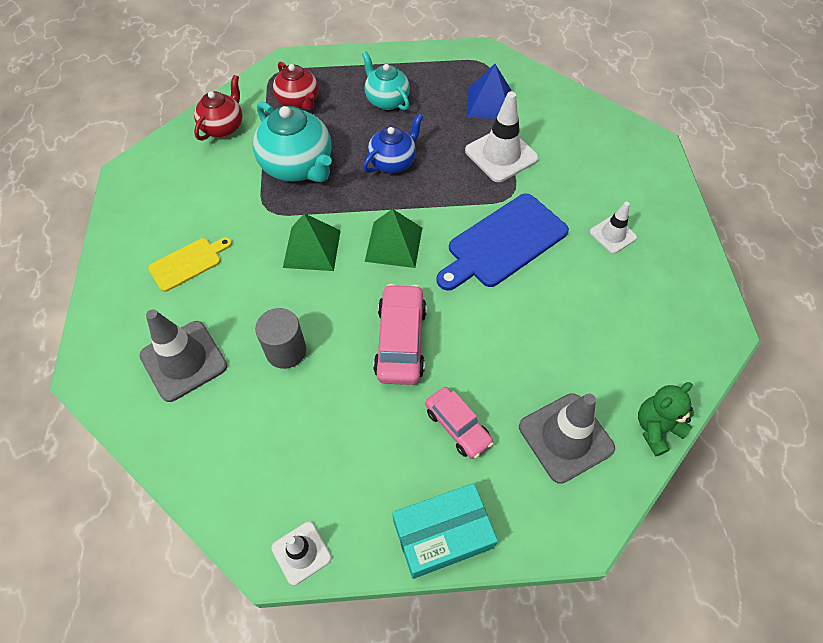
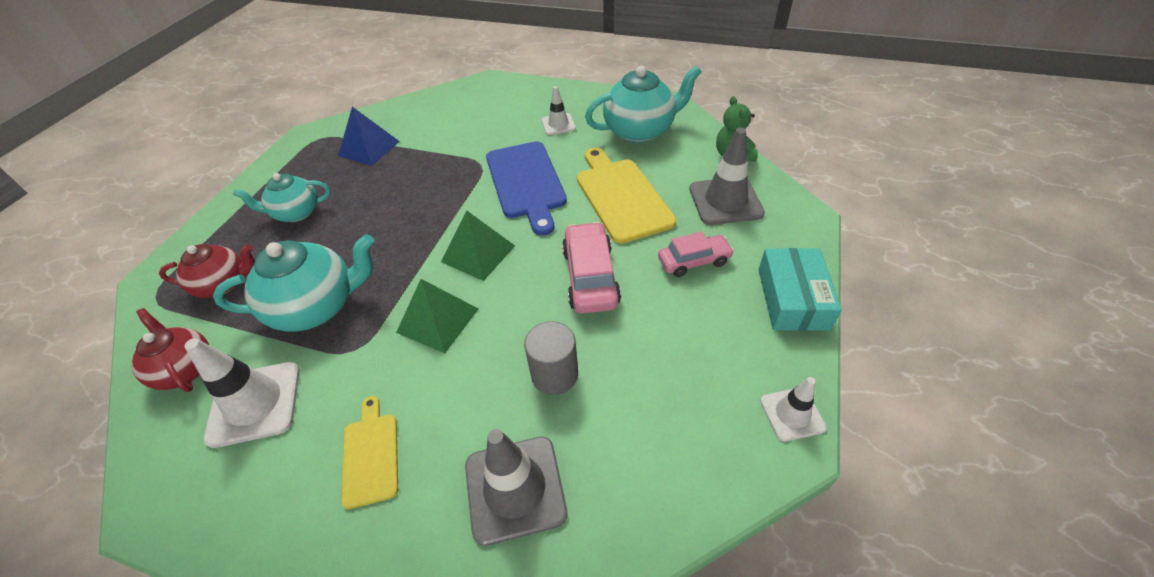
camera: 65 degrees left, 10 degrees down
blue teapot [363,114,423,173] -> none
pink car [373,284,427,385] -> pink car turned 60 degrees clockwise [562,222,621,314]
white traffic cone [465,91,539,182] -> white traffic cone moved to [184,338,300,448]
none -> yellow cutting board [577,147,676,244]
none -> turquoise teapot [585,66,702,143]

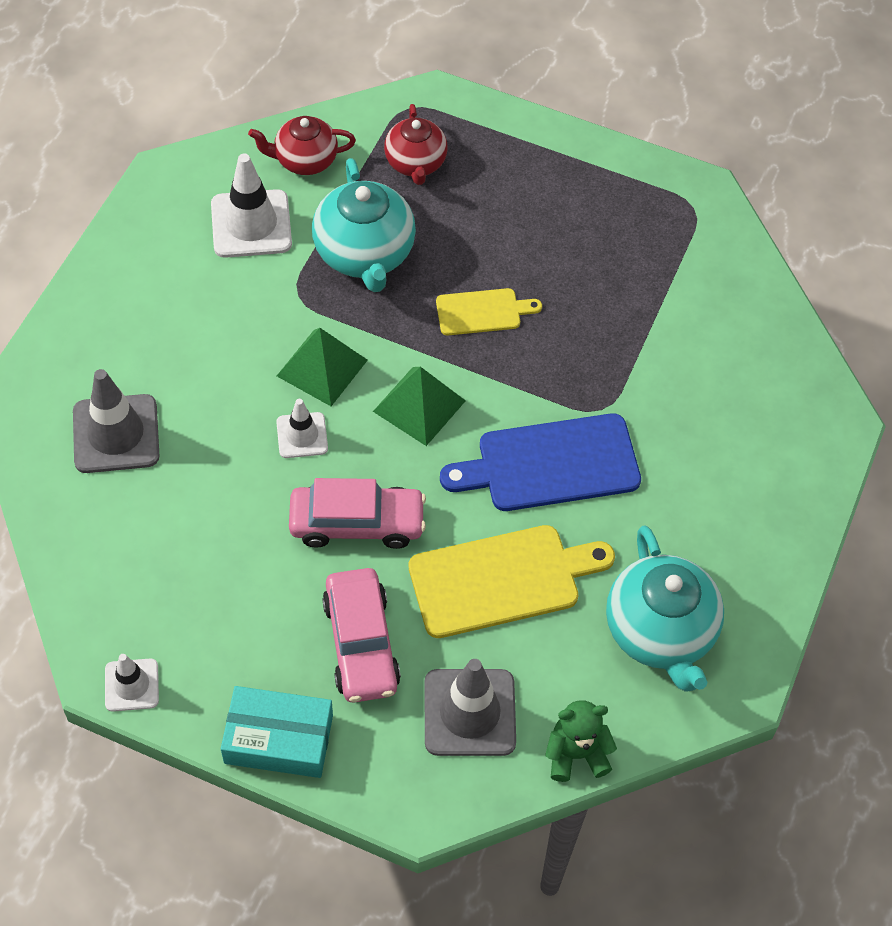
camera: 90 degrees right, 10 degrees up
red teapot [132,308,209,392] -> red teapot turned 150 degrees counterclockwise [248,116,356,175]
turquoise teapot [233,173,331,222] -> none
blue pyramid [338,107,400,166] -> none
yellow cutting board [341,396,398,509] -> yellow cutting board moved to [436,288,542,335]
grey cylinder [524,321,578,395] -> none
white traffic cone [541,86,576,135] -> white traffic cone moved to [276,399,328,458]
pink car [658,232,734,277] -> pink car [322,568,401,703], size x1.51

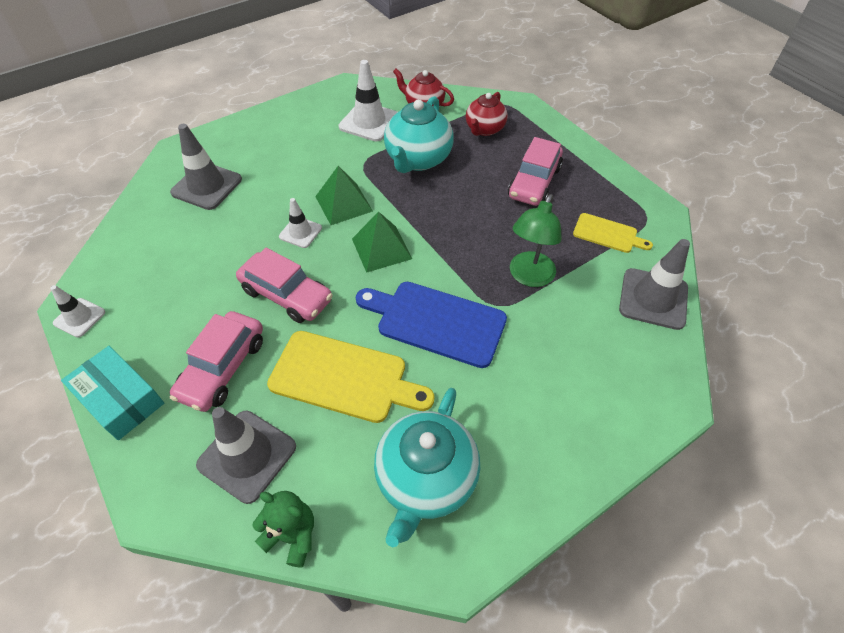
camera: 35 degrees right, 5 degrees down
yellow cutting board [436,288,542,335] -> yellow cutting board moved to [573,213,653,253]
none -> pink car [508,137,563,206]
none -> green lamp [510,194,562,287]
none -> grey traffic cone [619,239,690,330]

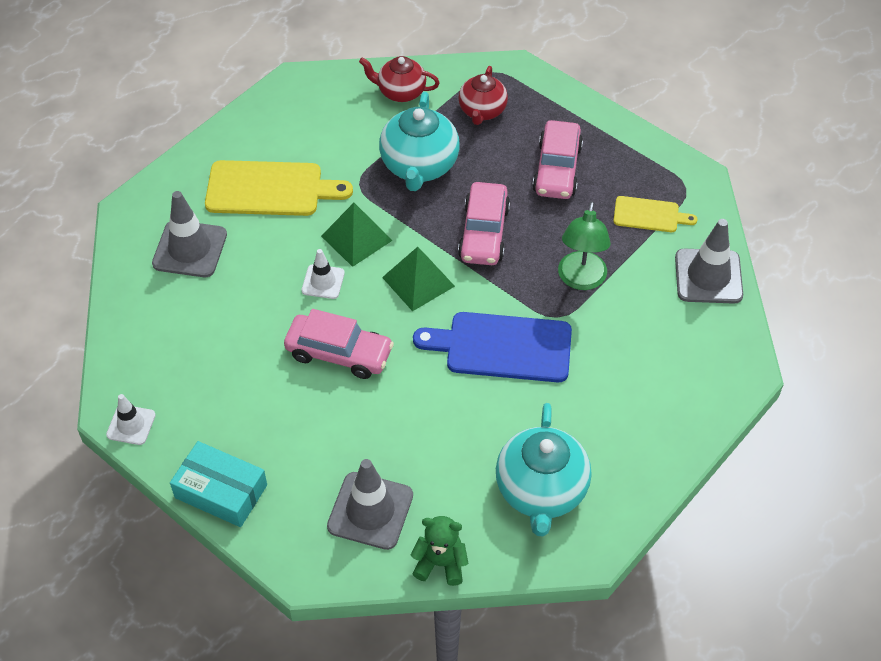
camera: 15 degrees left, 0 degrees up
pink car [169,311,263,412] -> pink car moved to [458,182,510,265]
yellow cutting board [267,331,435,423] -> yellow cutting board moved to [205,160,353,216]
white traffic cone [339,60,398,141] -> none

